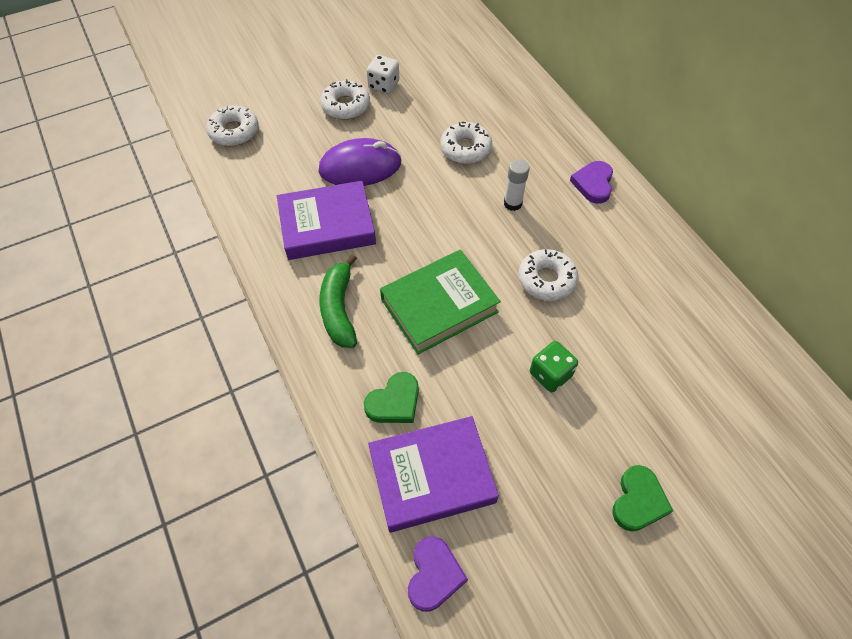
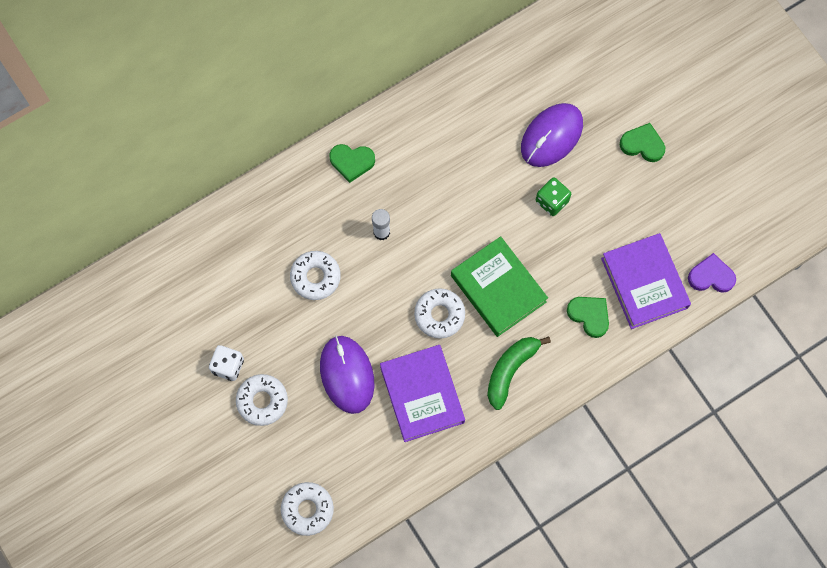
camera: 95 degrees left, 15 degrees up
green banana [319,254,357,348] -> green banana turned 135 degrees clockwise [487,336,551,410]
white donut [518,249,578,301] -> white donut moved to [414,288,465,339]
purple heart [570,161,613,204] -> green heart [329,144,375,183]
none -> purple mouse [521,103,583,167]

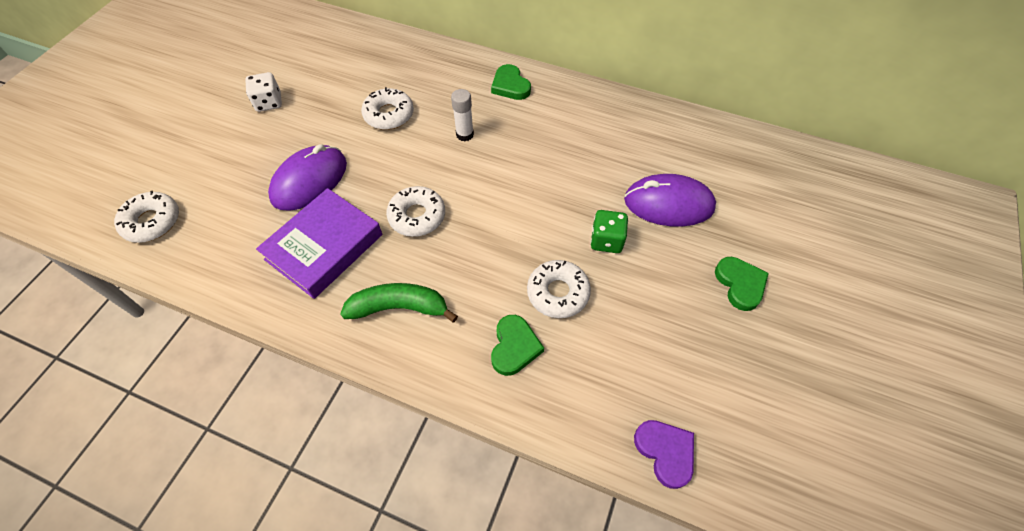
camera: 55 degrees right, 15 degrees down
white donut [236,374,288,426] -> white donut moved to [527,260,591,318]
green book [451,236,548,337] -> none
purple book [601,233,691,329] -> none

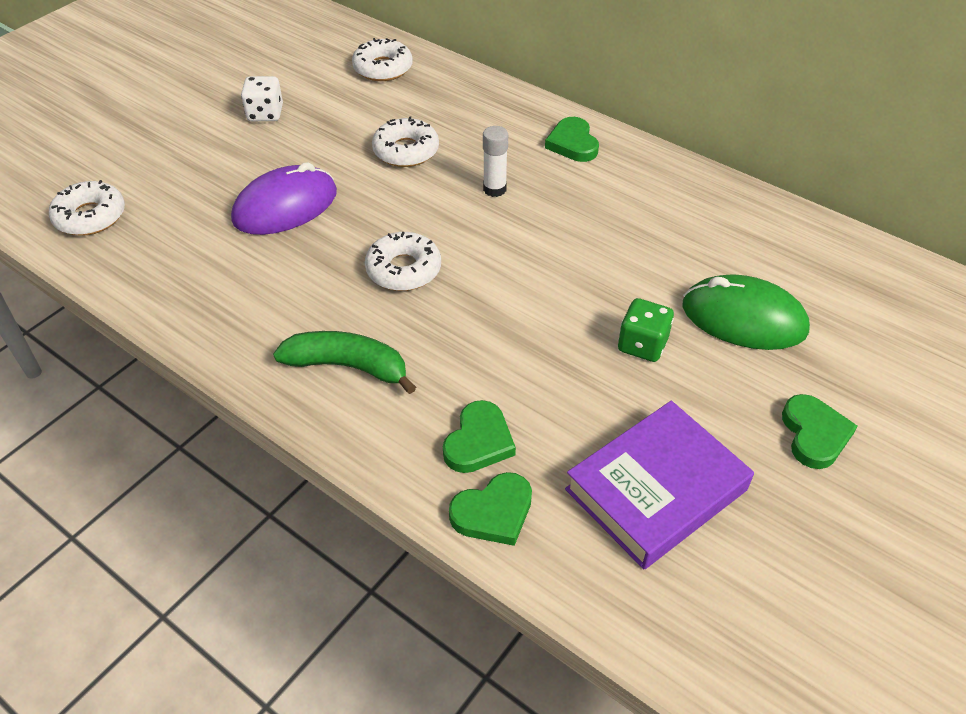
camera: 15 degrees right, 10 degrees down
purple book [256,188,382,299] -> purple book moved to [565,401,754,569]
white donut [527,260,591,318] -> white donut moved to [352,38,413,81]
purple mouse [624,174,716,227] -> green mouse [683,274,810,350]
purple heart [634,420,694,489] -> none
none -> green heart [449,472,532,546]

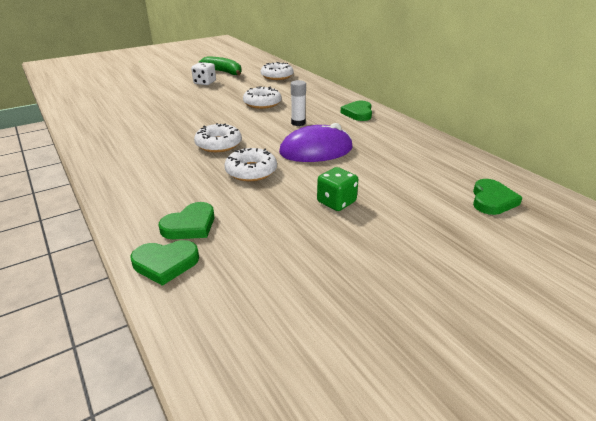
camera: 20 degrees right, 15 degrees down
white donut [49,180,125,236] -> white donut moved to [224,148,277,181]
purple mouse [231,162,337,235] -> purple mouse moved to [279,123,353,162]
green banana [273,331,416,394] -> green banana moved to [199,56,241,75]
purple book [565,401,754,569] -> none
green mouse [683,274,810,350] -> none
green heart [782,394,857,469] -> green heart moved to [473,179,522,215]

